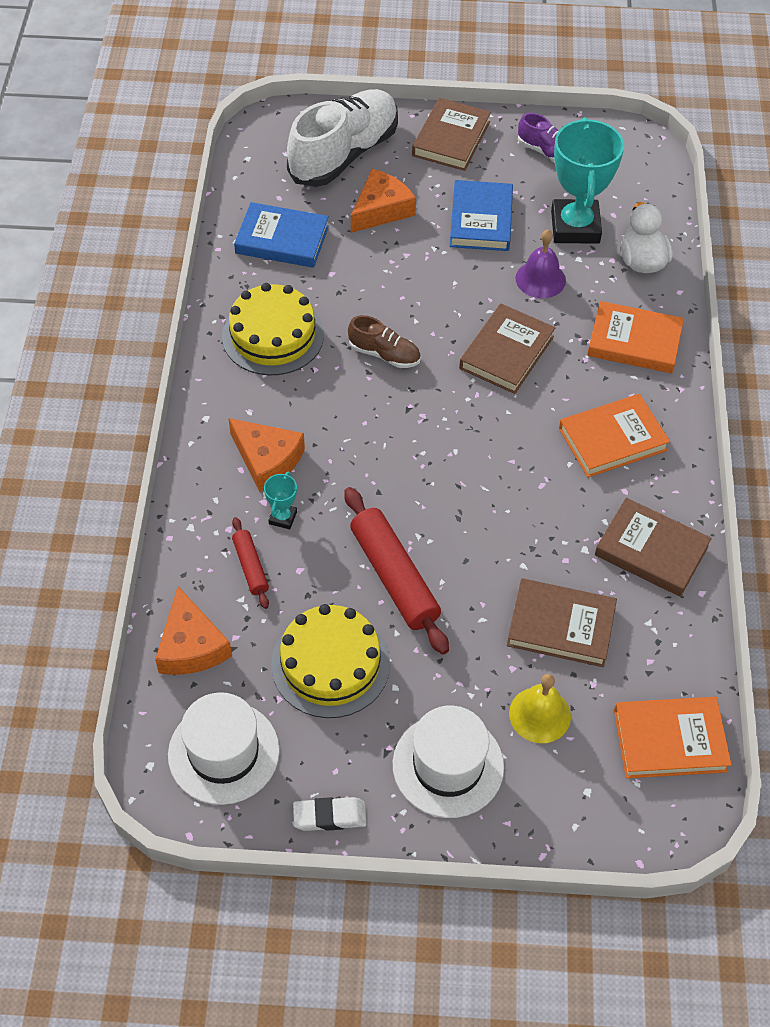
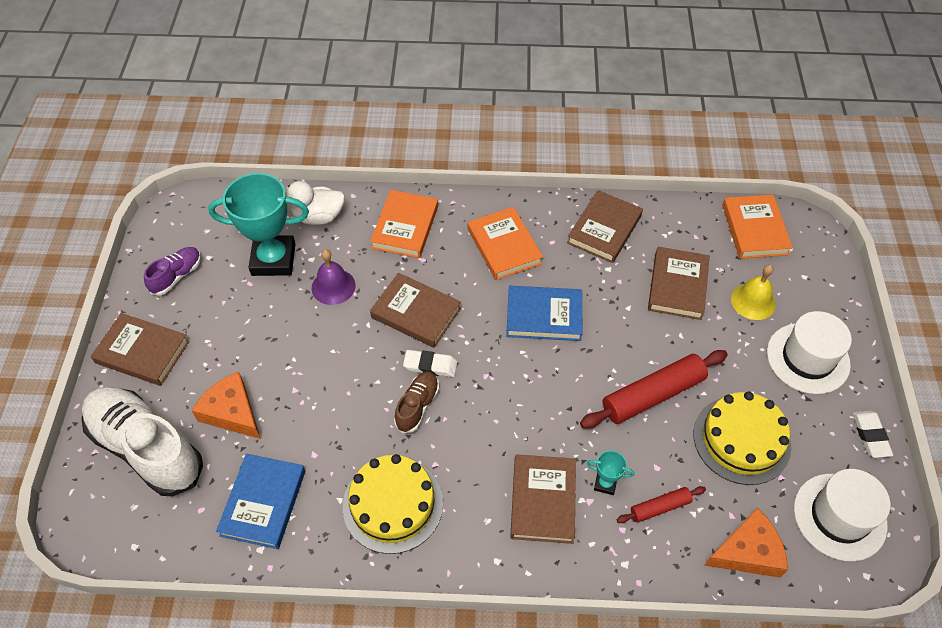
camera: 90 degrees left, 0 degrees up
orange cheese [228,418,305,492] -> brown book [510,454,576,544]
blue book [450,180,513,251] -> blue book moved to [506,286,582,341]
none -> white eraser [403,350,457,377]

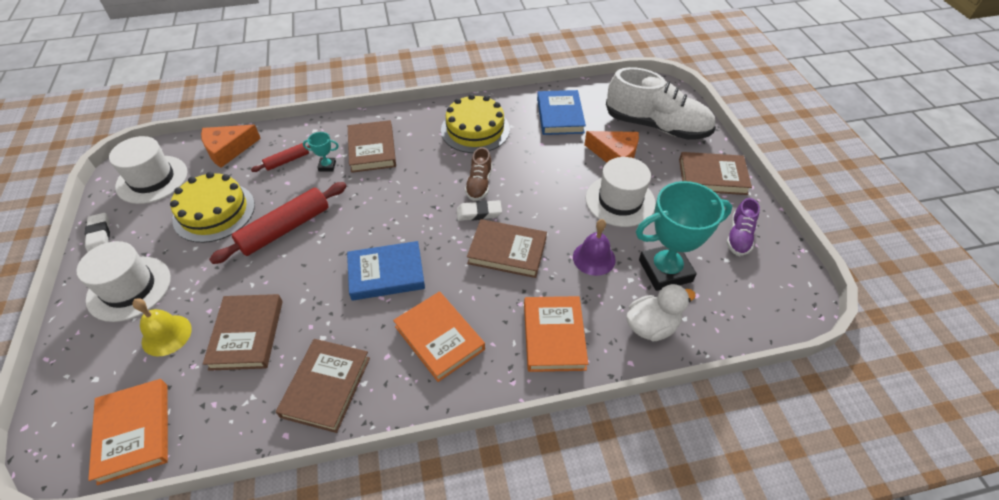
camera: 165 degrees right, 5 degrees down
none -> white hat [585,157,656,227]

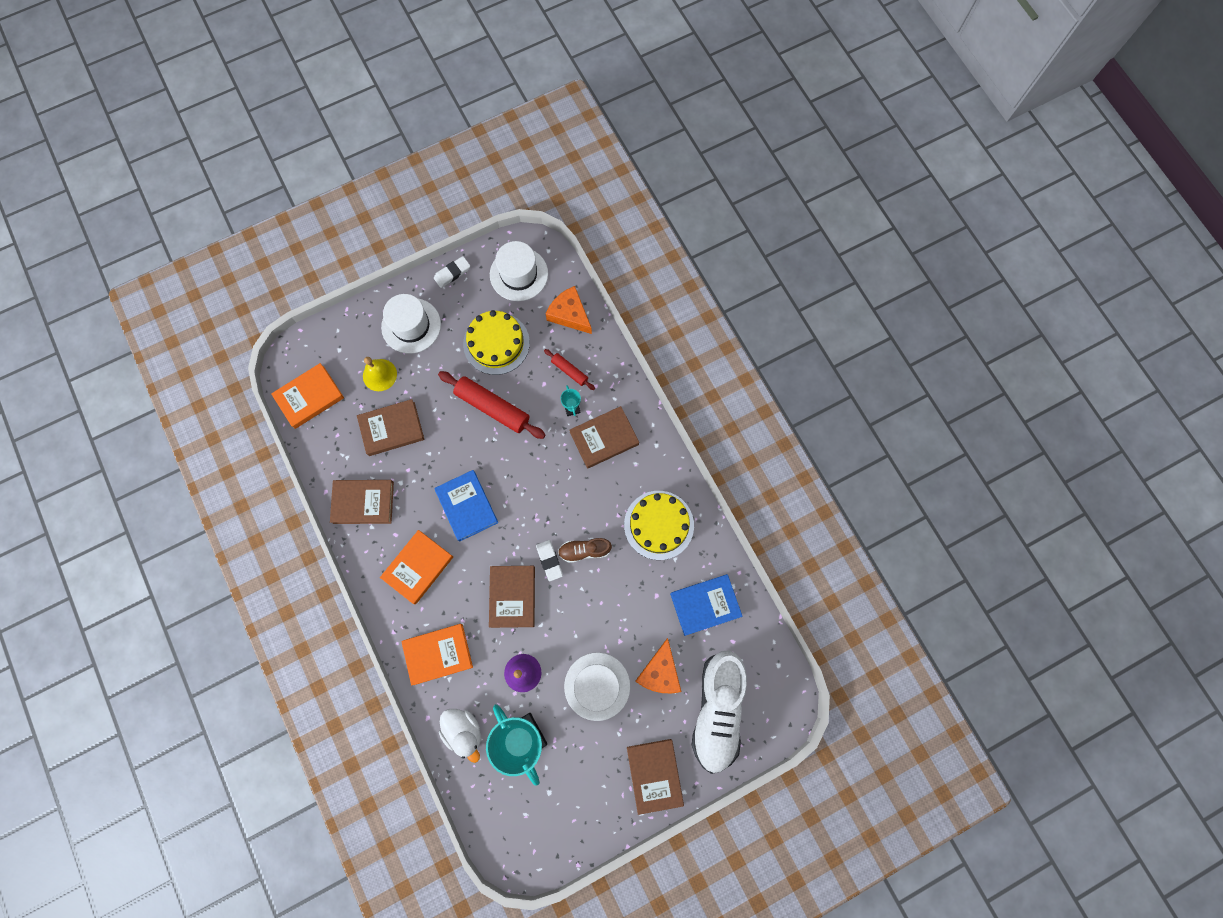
camera: 75 degrees right, 25 degrees up
purple shoe [726,198,760,256] -> none

